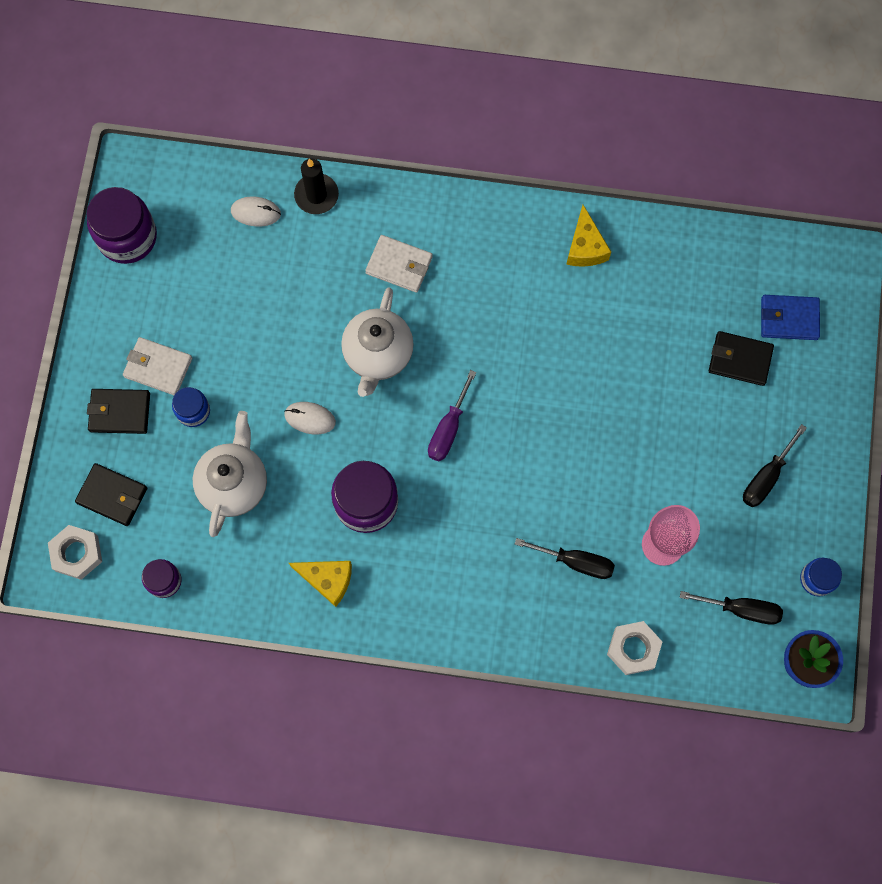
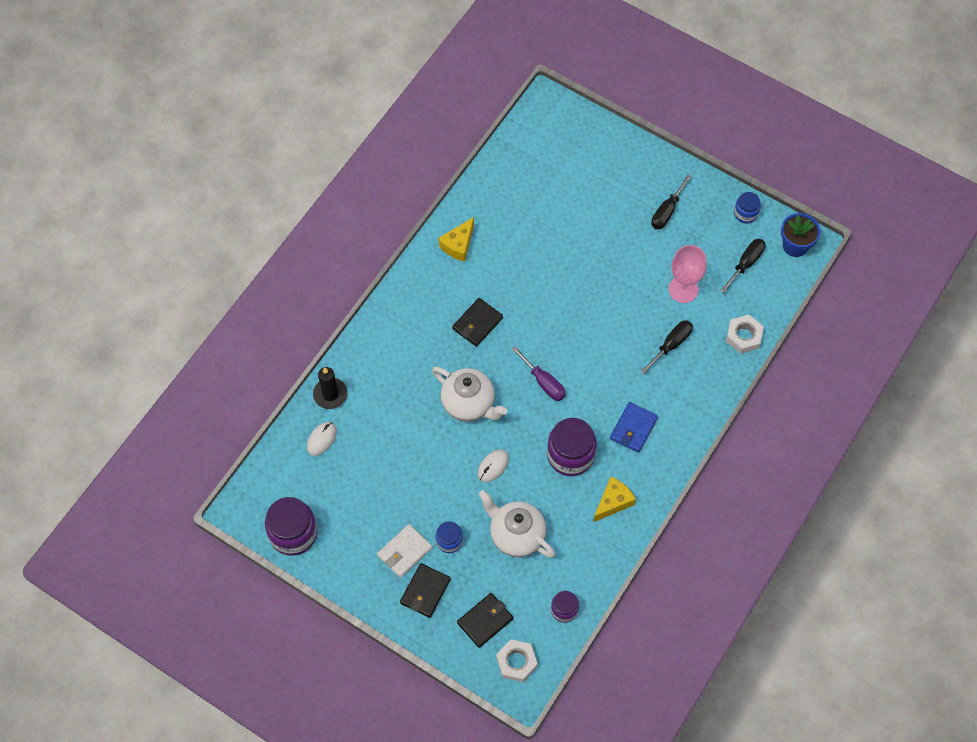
camera: 65 degrees left, 10 degrees down
white wallet [365,235,433,293] -> none
yellow cheese [566,205,611,267] -> yellow cheese turned 105 degrees clockwise [438,217,474,262]
black wallet [709,331,774,386] -> black wallet moved to [452,298,503,347]
black screwdriver [743,424,807,507] -> black screwdriver turned 60 degrees clockwise [651,174,692,229]
blue wallet [761,295,820,340] -> blue wallet moved to [610,402,658,453]

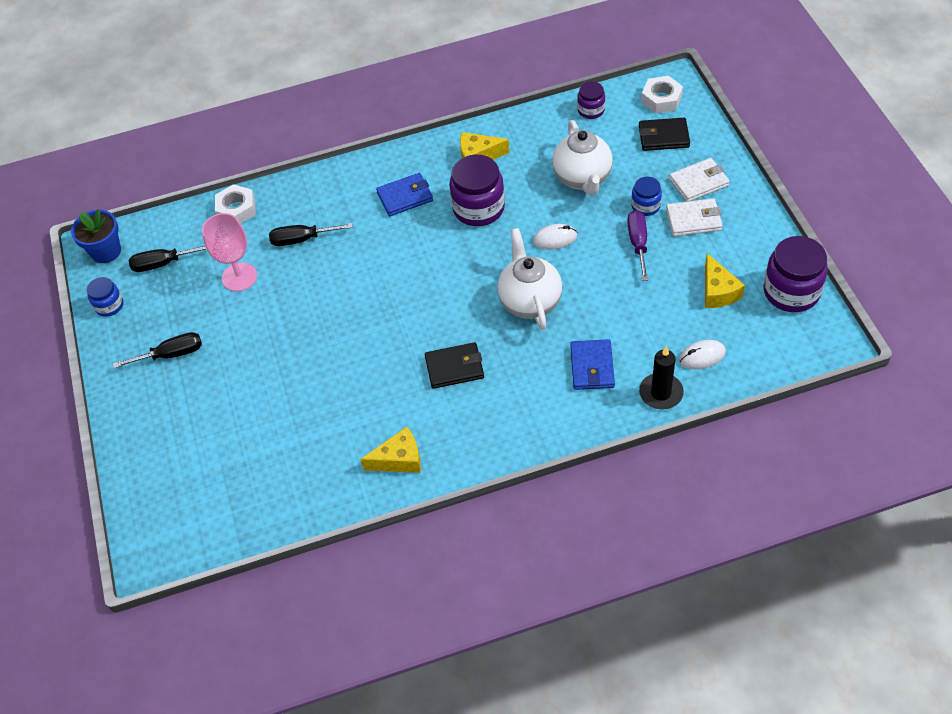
camera: 135 degrees left, 10 degrees down
black wallet [400,563,451,618] -> white wallet [669,158,730,202]
purple screwdriver [512,346,566,401] -> purple screwdriver moved to [627,210,648,281]
none -> blue wallet [570,339,615,390]
none -> yellow cheese [705,253,745,308]

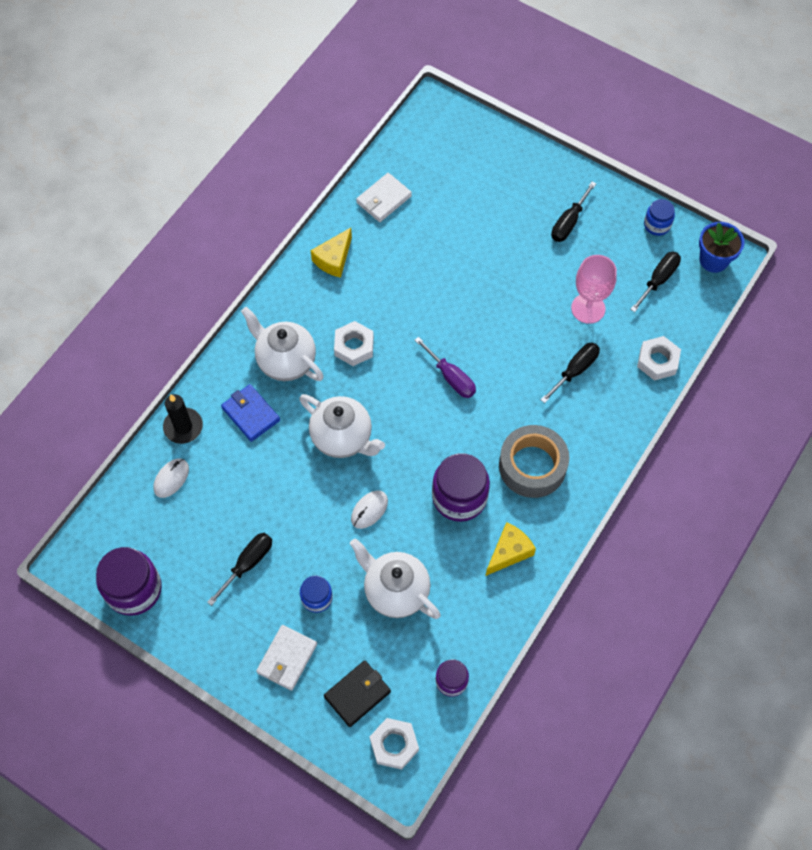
camera: 135 degrees right, 10 degrees up
blue wallet [376,173,433,216] -> grey tape [499,425,569,498]
black wallet [425,342,484,389] -> white nut [334,321,374,366]
purple screwdriver [627,210,648,281] -> purple screwdriver moved to [415,337,476,398]
white wallet [666,198,723,237] -> white wallet moved to [356,173,412,222]
yellow cheese [705,253,745,308] -> none
none -> black screwdriver [207,533,272,606]
none -> white teapot [241,307,323,381]

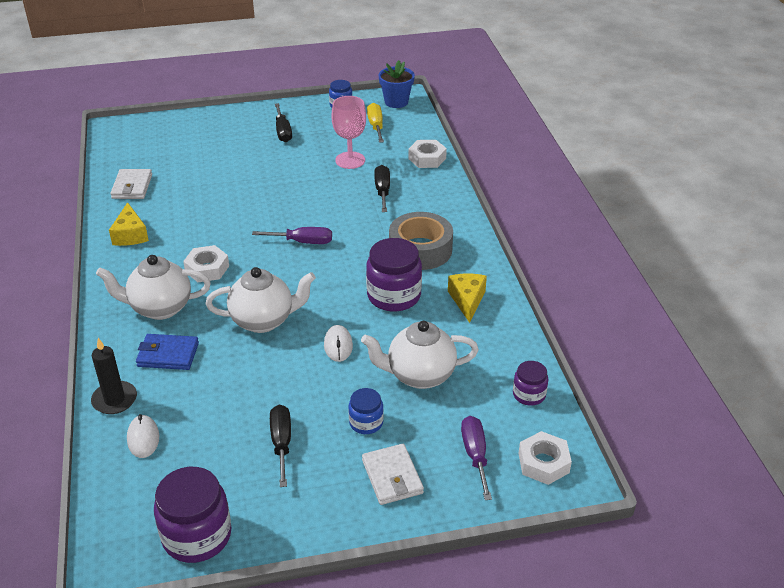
camera: 45 degrees left, 25 degrees down
black wallet [324,661,391,727] -> purple screwdriver [461,416,492,500]
black screwdriver [630,252,681,312] -> yellow screwdriver [367,103,384,143]

